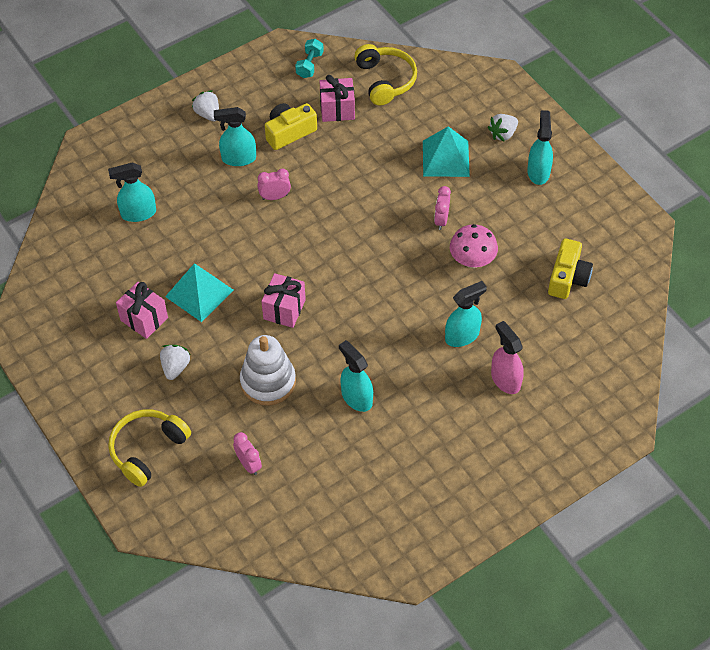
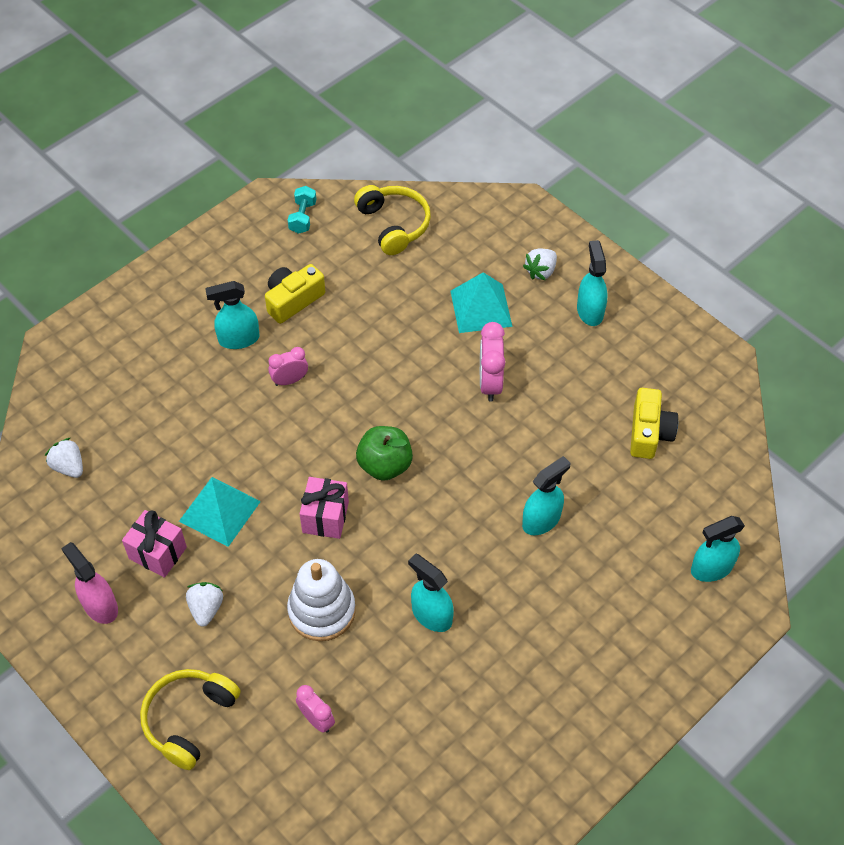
camera: 10 degrees left, 0 degrees up
turquoise spray bottle [108,162,156,222] -> turquoise spray bottle moved to [691,516,745,582]
white strawberry [192,90,219,121] -> white strawberry moved to [45,438,83,478]
pink gift [320,75,355,122] -> none
pink clock [434,186,451,230] -> pink clock [480,322,505,402], size x1.53
pink mushroom [450,224,498,268] -> none
pink spray bottle [491,321,524,394] -> pink spray bottle moved to [61,542,118,624]
none -> green apple [356,426,413,481]

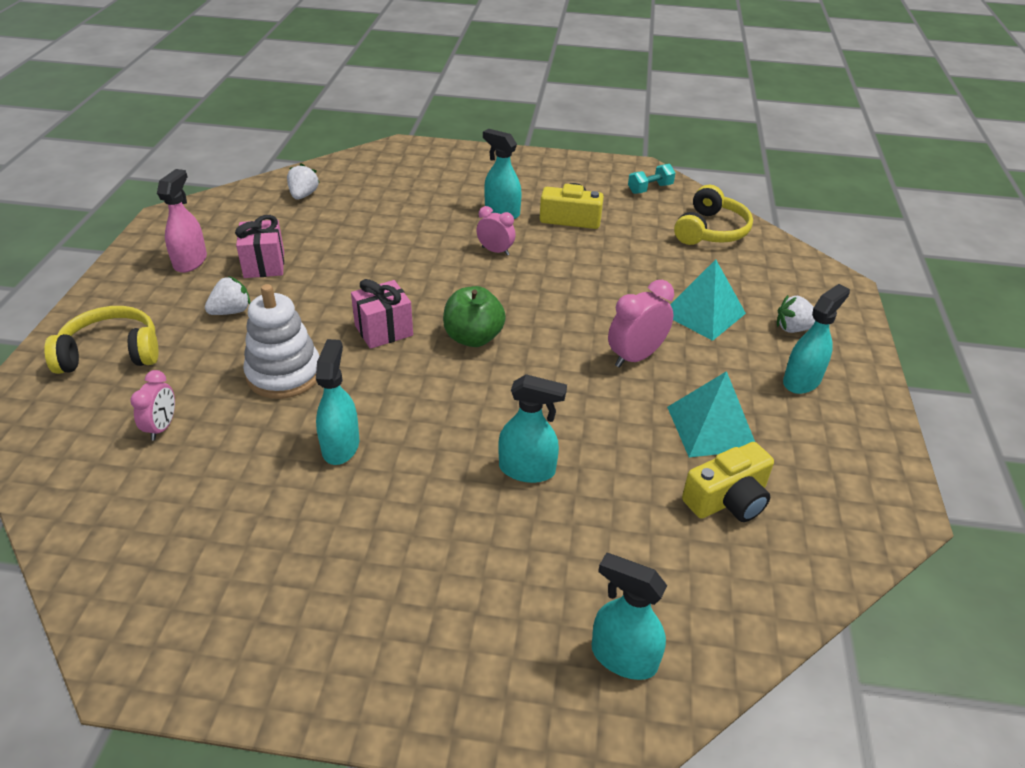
camera: 50 degrees right, 15 degrees down
turquoise pyramid [179,477,261,547] -> turquoise pyramid moved to [667,371,755,457]

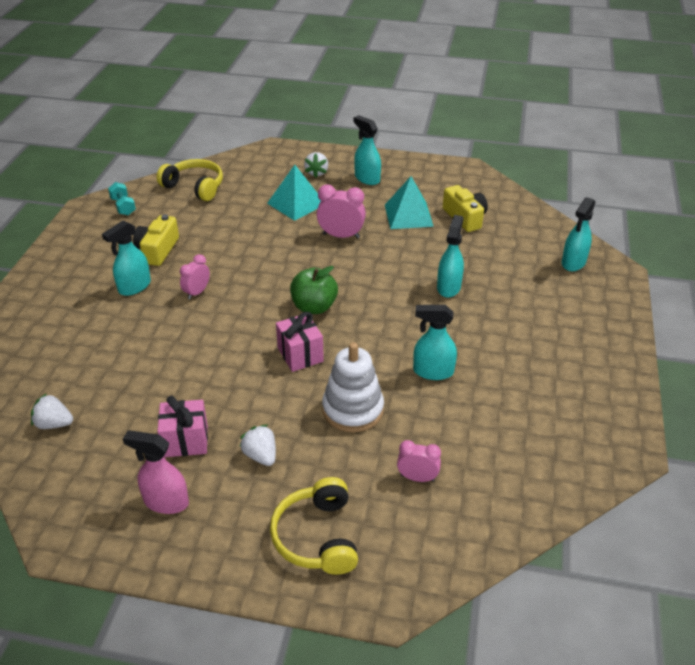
camera: 85 degrees left, 0 degrees up
pink clock [608,280,674,368] -> pink clock turned 135 degrees clockwise [317,184,366,238]

